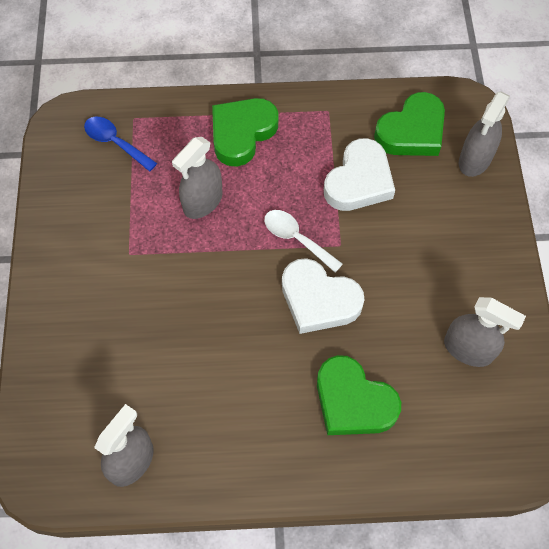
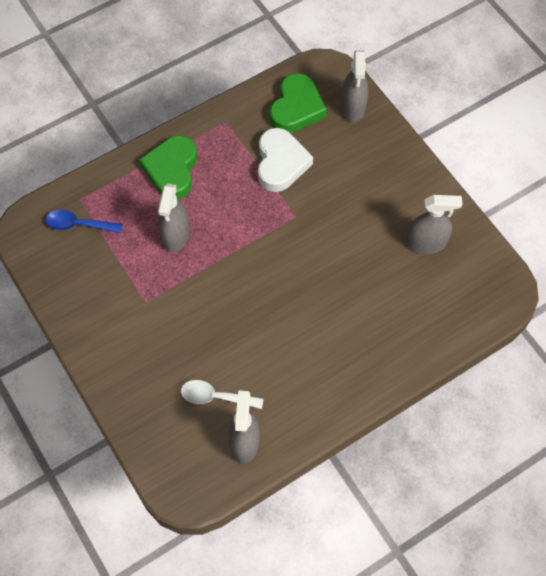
camera: 30 degrees left, 0 degrees up
white spoon [264,210,343,273] -> white spoon moved to [181,380,264,409]
white heart [282,258,364,334] -> none
green heart [317,355,401,435] -> none

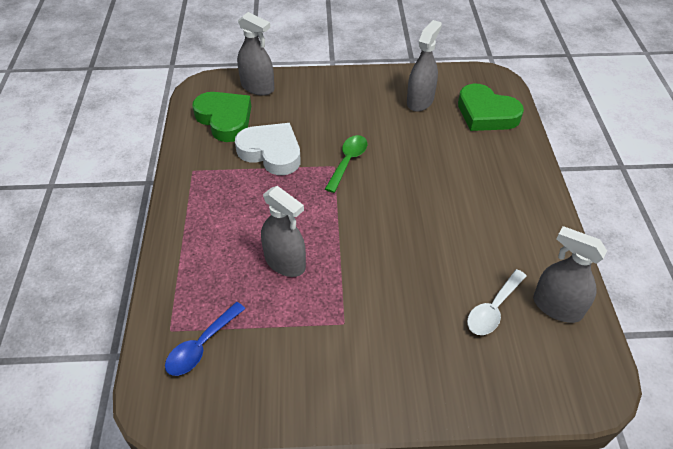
camera: 60 degrees left, 15 degrees down
green heart [139,135,197,199] -> green heart moved to [458,84,524,131]
none -> green spoon [325,135,367,193]

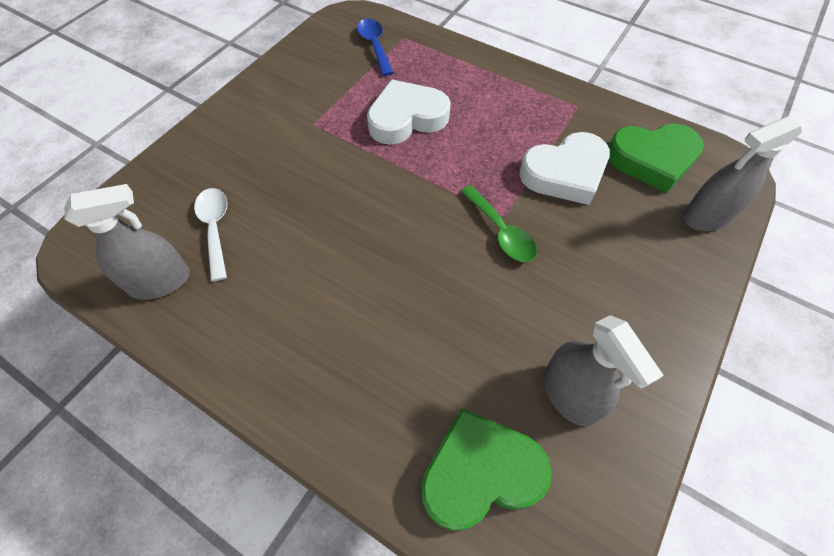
camera: 125 degrees right, 10 degrees up
grey spray bottle [261,186,306,277] -> white heart [367,79,451,145]

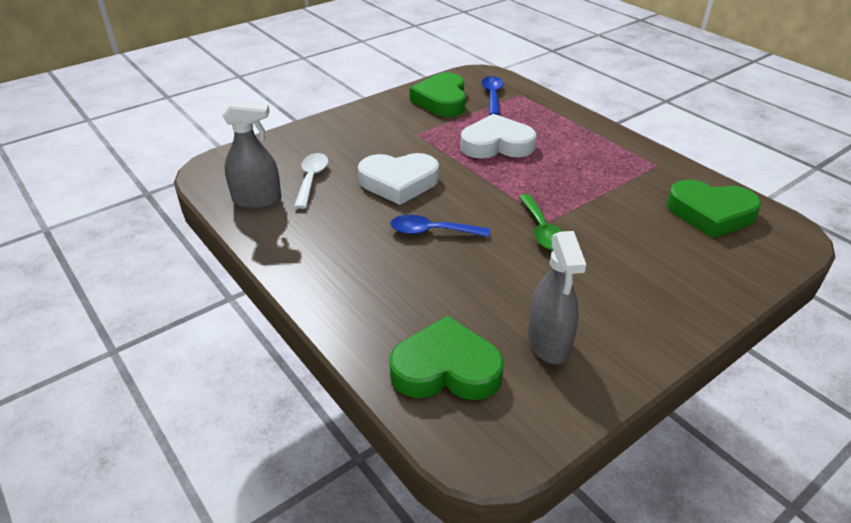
camera: 20 degrees right, 20 degrees down
white heart [519,132,610,205] -> white heart moved to [358,153,439,205]
grey spray bottle [683,116,802,231] -> none
none -> blue spoon [391,215,490,237]
none -> green heart [410,73,466,117]

